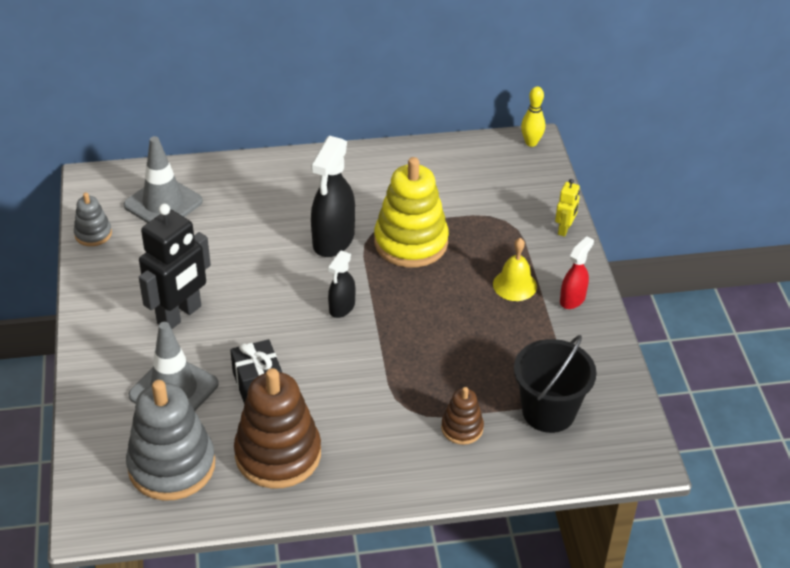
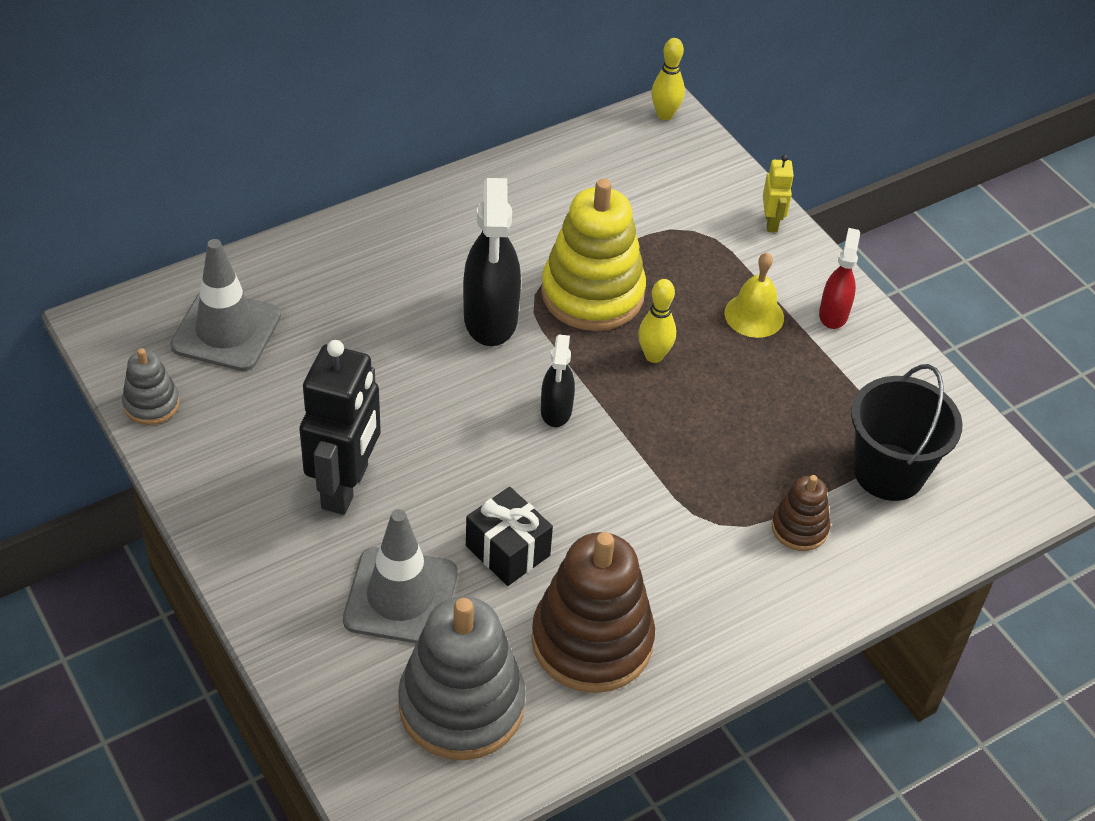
camera: 25 degrees left, 5 degrees up
none -> yellow bowling pin [638,279,676,363]

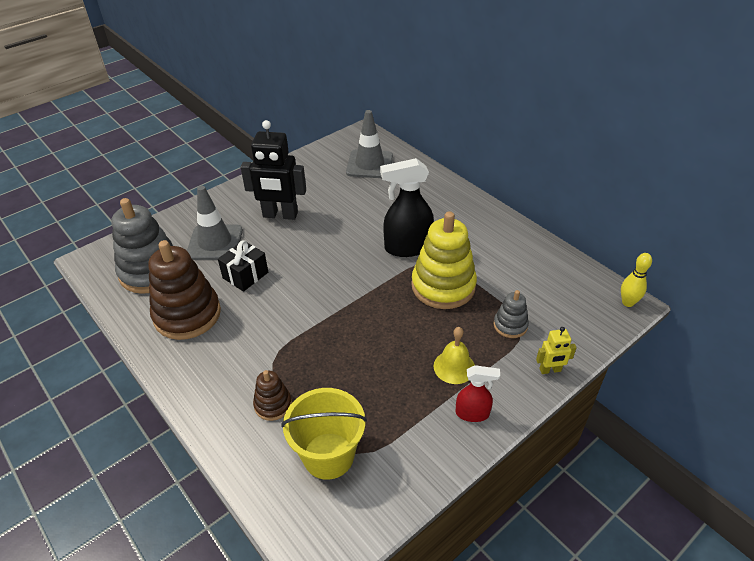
camera: 85 degrees right, 5 degrees down
grey stacking toy [122,348,180,425] -> grey stacking toy moved to [494,290,529,338]
black spray bottle [541,335,575,427] -> none
yellow bowling pin [638,279,676,363] -> none
black bucket [851,364,962,501] -> yellow bucket [281,388,367,480]

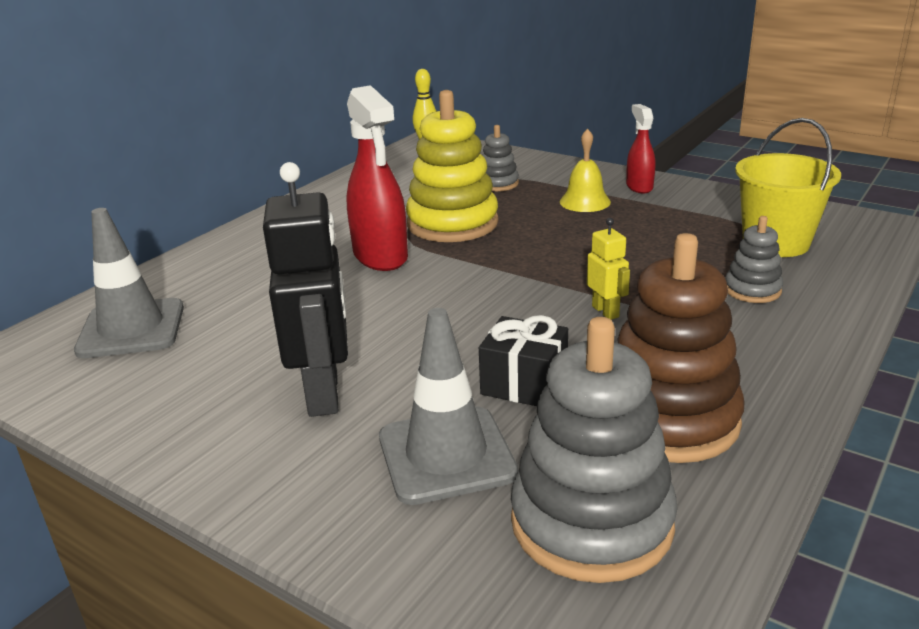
camera: 105 degrees left, 15 degrees down
brown stacking toy [253,370,292,421] -> grey stacking toy [725,216,783,303]
black spray bottle [380,158,434,257] -> red spray bottle [346,85,408,271]
yellow robot [536,327,577,374] -> yellow robot moved to [587,218,630,320]

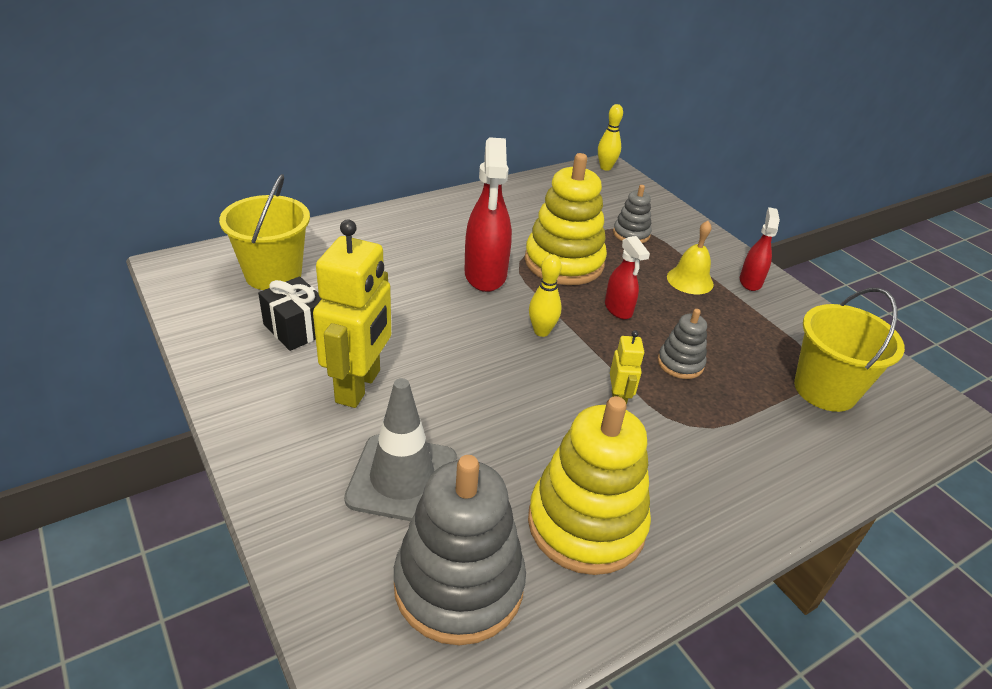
camera: 20 degrees right, 10 degrees up
grey traffic cone [74,208,184,358] -> yellow bucket [219,174,310,290]
black robot [263,162,348,417] -> yellow robot [313,220,391,408]
black gift [479,315,568,406] -> black gift moved to [258,276,321,351]
brown stacking toy [617,233,745,463] -> yellow stacking toy [528,396,651,575]
grey stacking toy [725,216,783,303] -> grey stacking toy moved to [658,309,707,379]
none -> yellow bowling pin [529,254,562,337]
none -> red spray bottle [605,236,650,319]

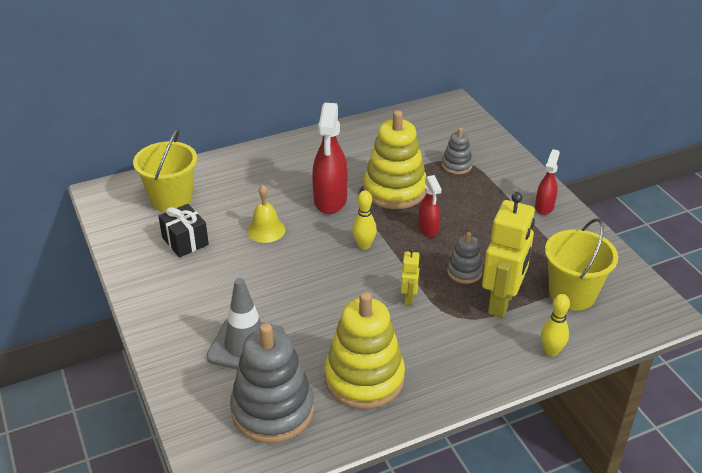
camera: 10 degrees right, 0 degrees up
yellow robot [313,220,391,408] -> yellow robot moved to [482,192,535,318]
yellow bowling pin [598,104,623,171] -> yellow bowling pin moved to [541,294,570,357]
yellow bell [667,221,714,294] -> yellow bell moved to [247,185,285,243]

